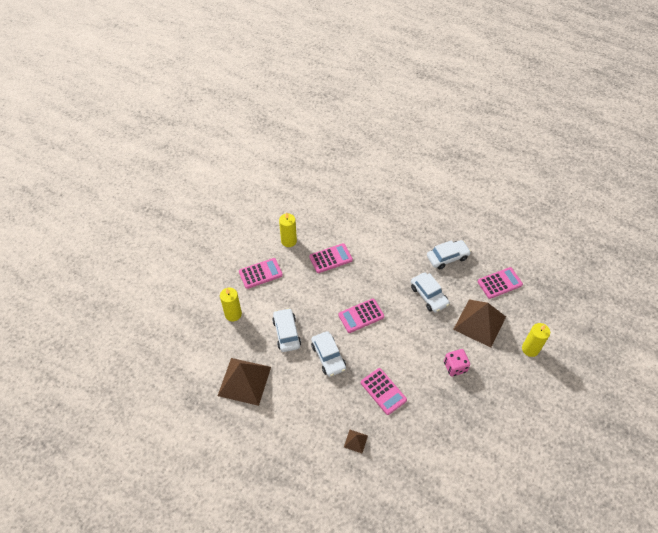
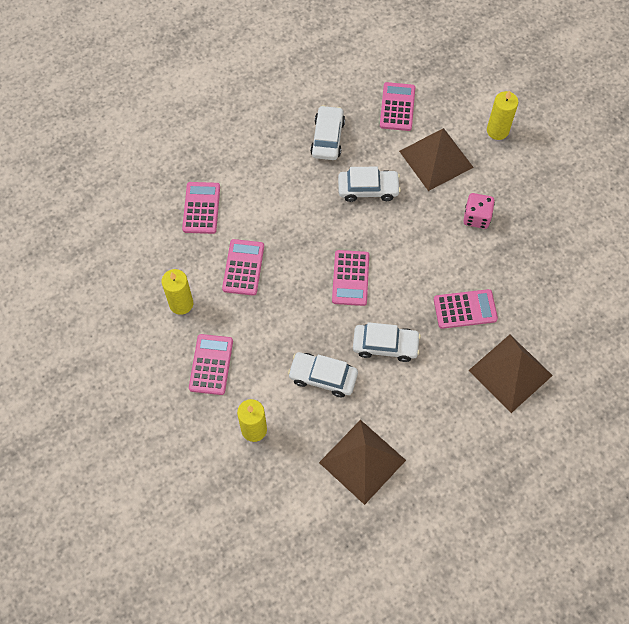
camera: 60 degrees left, 10 degrees up
brown pyramid [344,430,368,453] -> brown pyramid [469,335,553,413], size x2.31
none -> pink calculator [182,182,220,234]

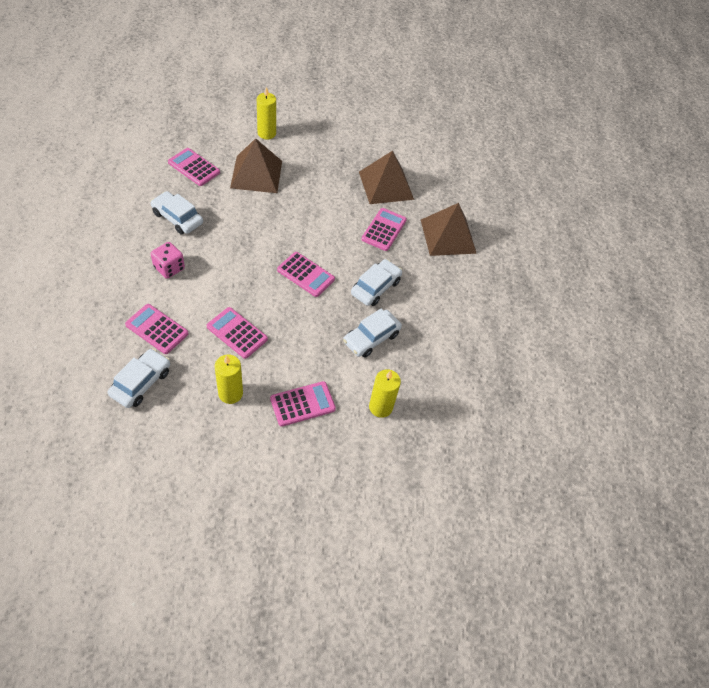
camera: 65 degrees left, 10 degrees down
pink calculator [189,334,233,395] -> pink calculator turned 120 degrees clockwise [270,381,336,427]
brown pyramid [319,420,406,505] -> brown pyramid moved to [359,151,414,204]
white car [338,167,401,202] -> white car moved to [108,349,170,408]
pink dice [463,193,495,229] -> pink dice moved to [151,242,185,279]

